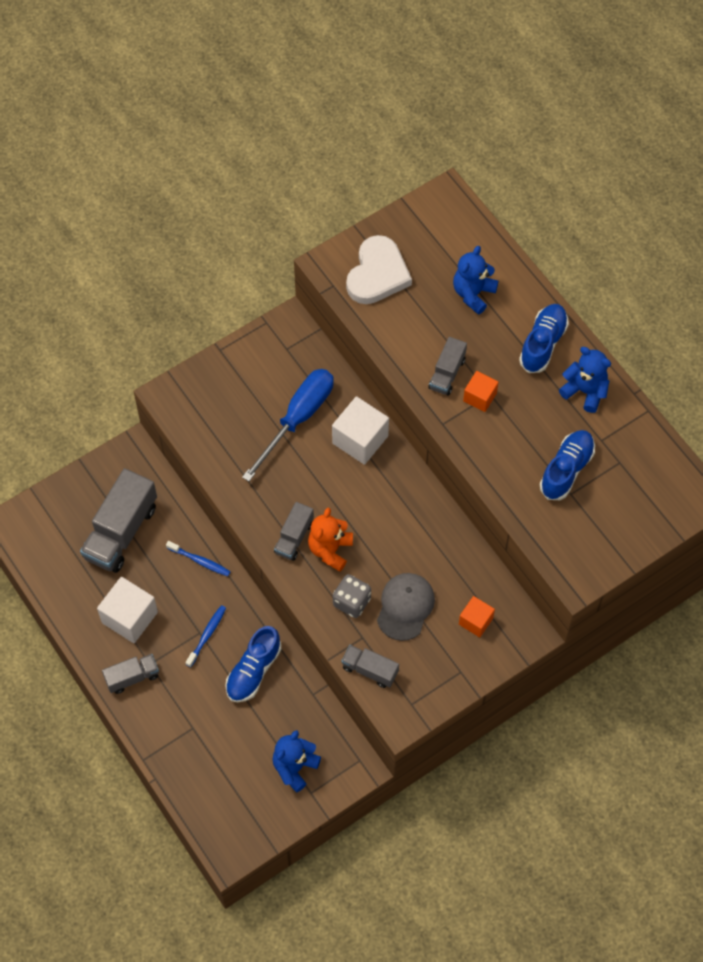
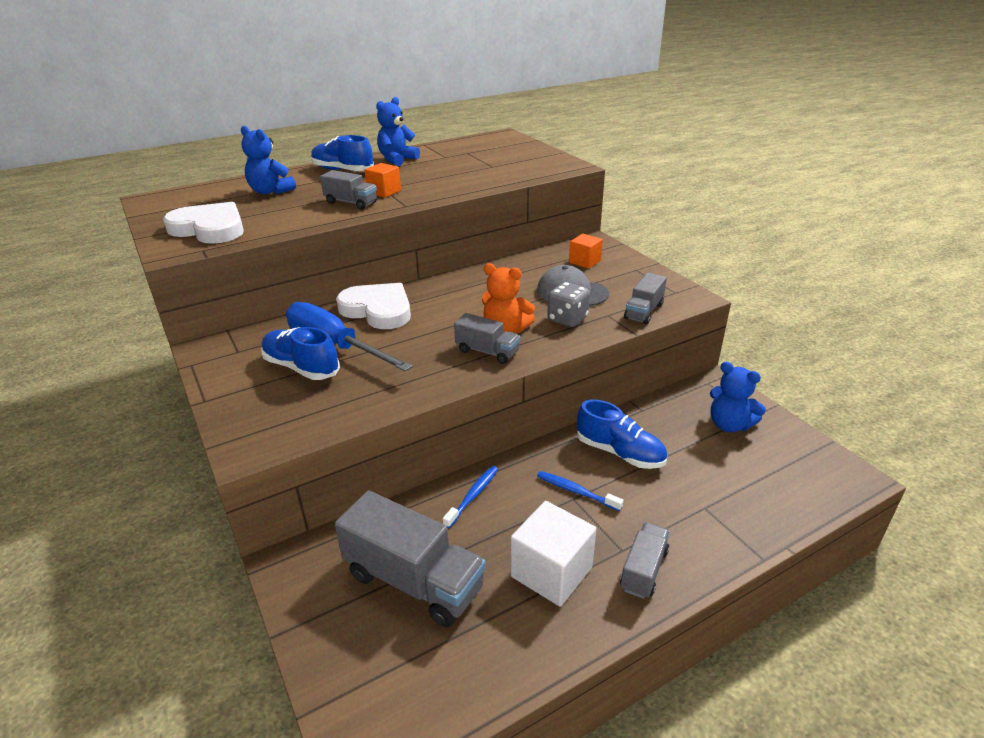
camera: 85 degrees left, 30 degrees down
grey truck [102,654,159,694] -> grey truck turned 45 degrees clockwise [620,522,670,599]
white cube [332,396,389,465] -> white heart [336,283,411,329]
blue shoe [540,430,595,500] -> blue shoe moved to [261,327,340,380]

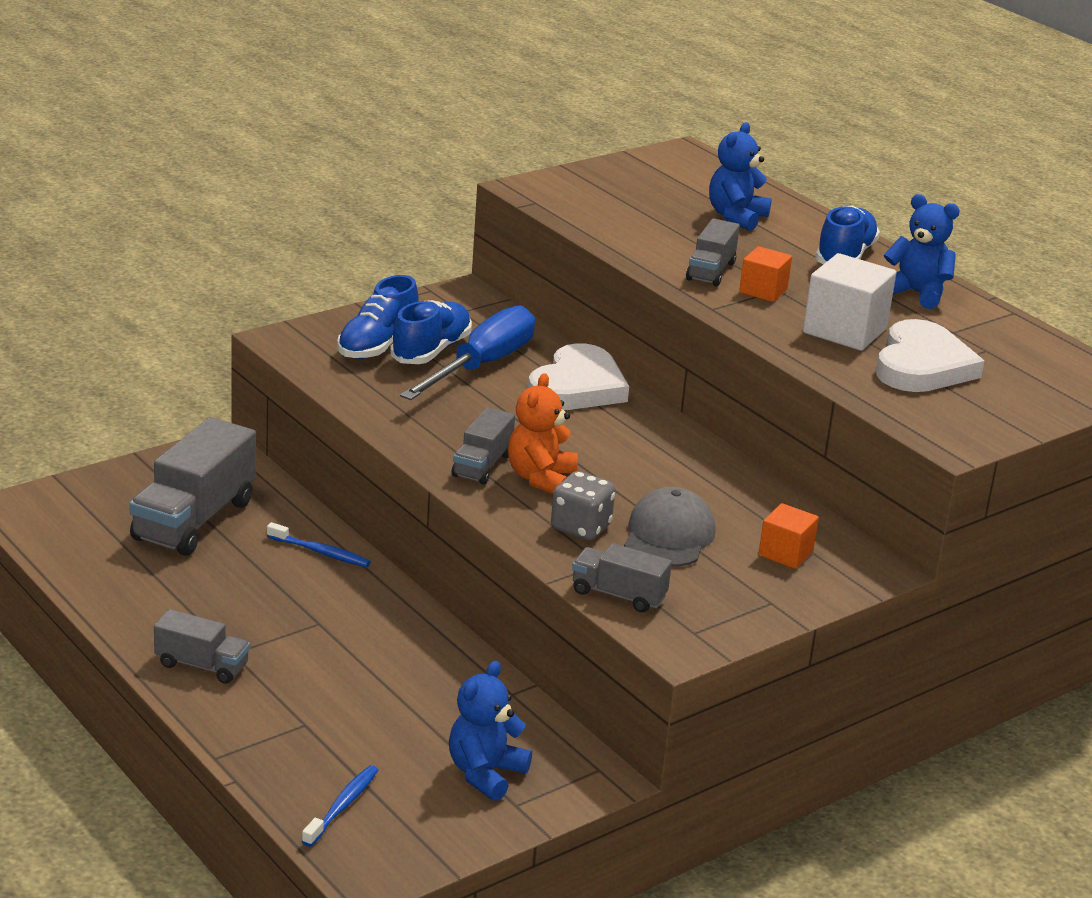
camera: 80 degrees right, 5 degrees down
white heart [163,202,244,244] -> white heart moved to [876,319,984,392]
white cube [511,501,596,607] -> white cube moved to [803,253,897,351]
blue toothbrush [537,471,624,511] -> blue toothbrush moved to [302,765,379,847]
blue shoe [577,400,667,469] -> blue shoe moved to [337,275,419,359]

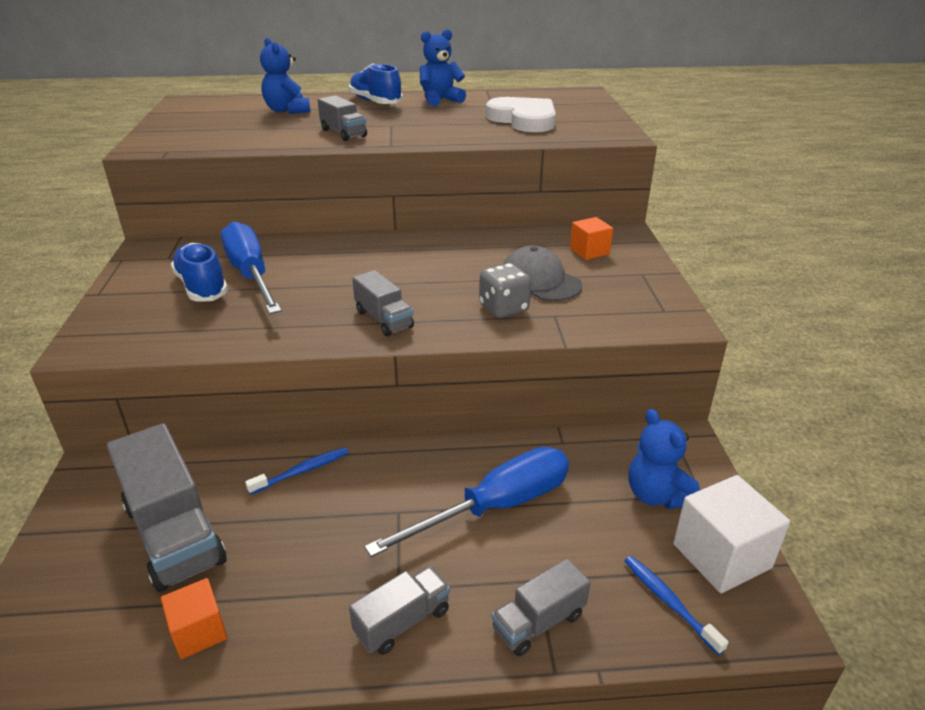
camera: 55 degrees left, 5 degrees up
blue shoe [337,275,419,359] -> none
orange teddy bear [508,373,578,494] -> none
white heart [528,343,629,410] -> none
grey truck [572,543,672,613] -> grey truck moved to [492,559,590,656]
orange cube [739,246,792,302] -> orange cube moved to [161,578,227,659]
white cube [803,253,897,351] -> white cube moved to [673,475,790,593]
none -> blue screwdriver [364,447,569,557]

